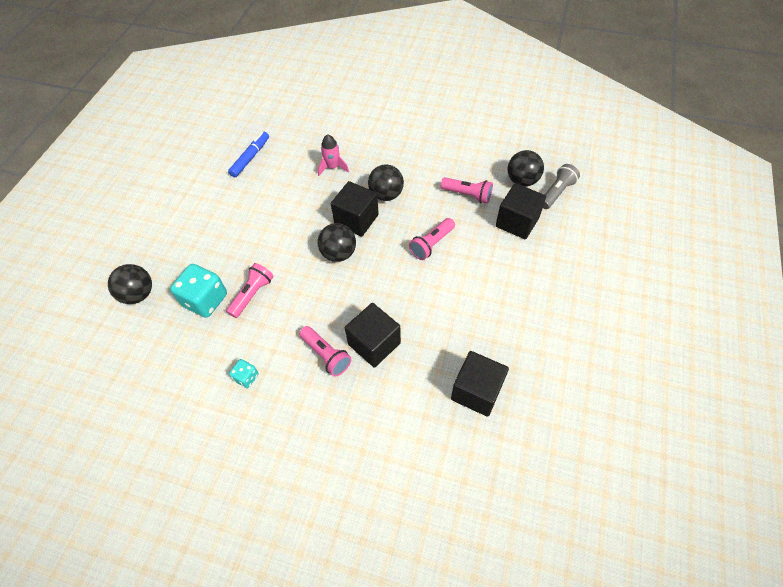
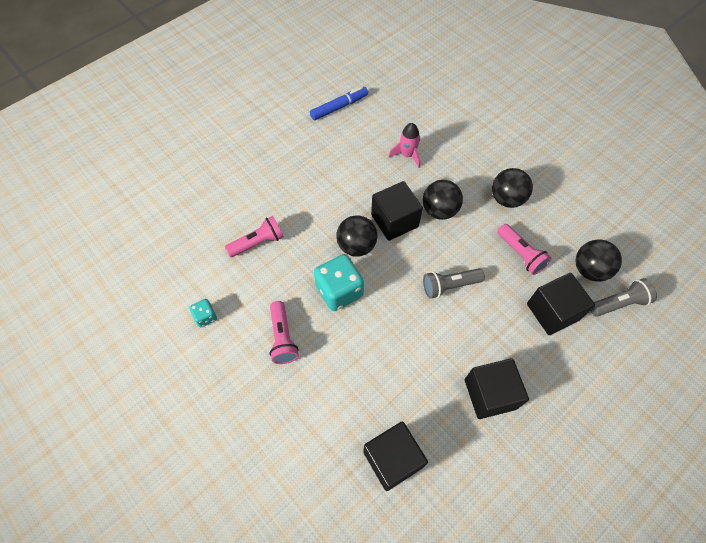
camera: 30 degrees right, 5 degrees up
black ball [108,264,152,304] -> black ball moved to [492,168,533,208]
turquoise dice [170,264,227,318] -> turquoise dice moved to [314,254,364,311]
black cube [345,303,401,368] -> black cube moved to [465,358,529,419]
pink flashlight [409,218,455,260] -> grey flashlight [423,268,485,299]

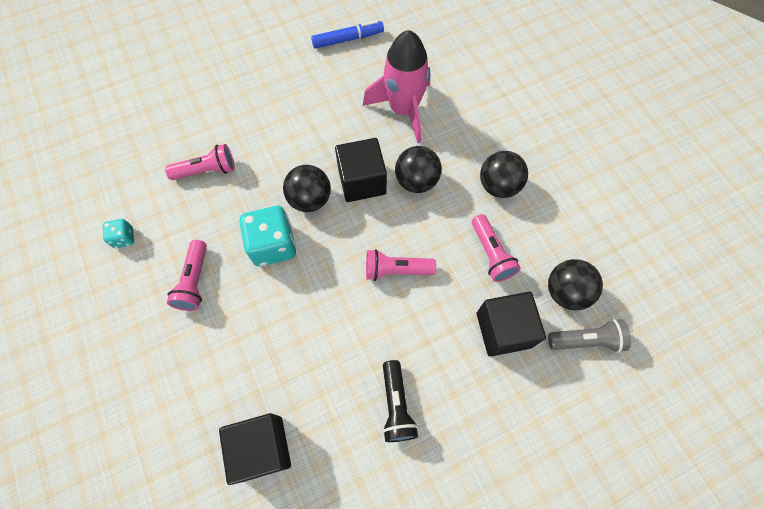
camera: 15 degrees right, 5 degrees up
pink rocket [389,123,420,168] -> pink rocket [363,30,430,143], size x1.89
grey flashlight [423,268,485,299] -> pink flashlight [366,249,436,281]
black cube [465,358,529,419] -> black flashlight [382,360,418,442]

